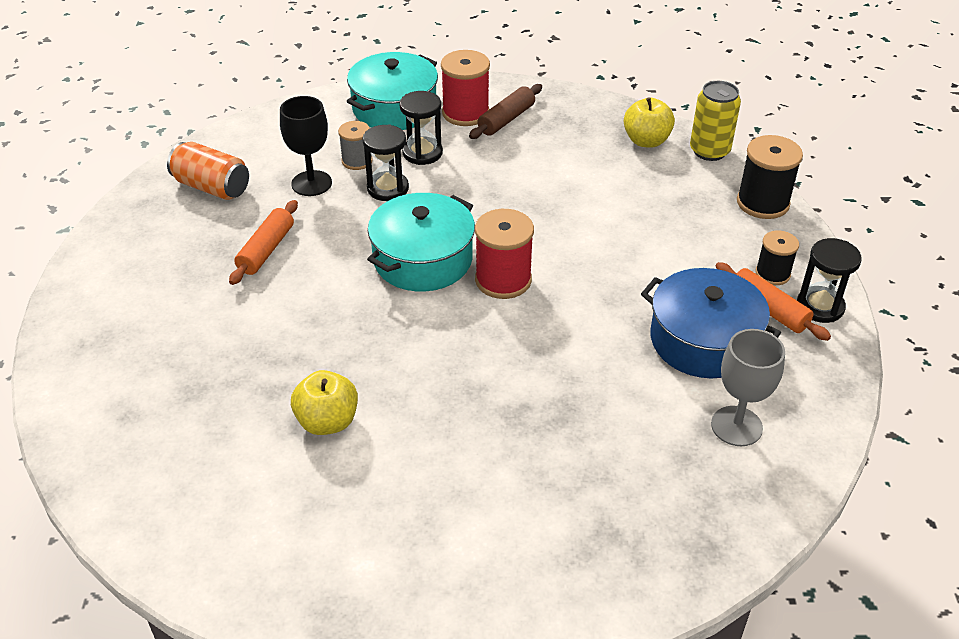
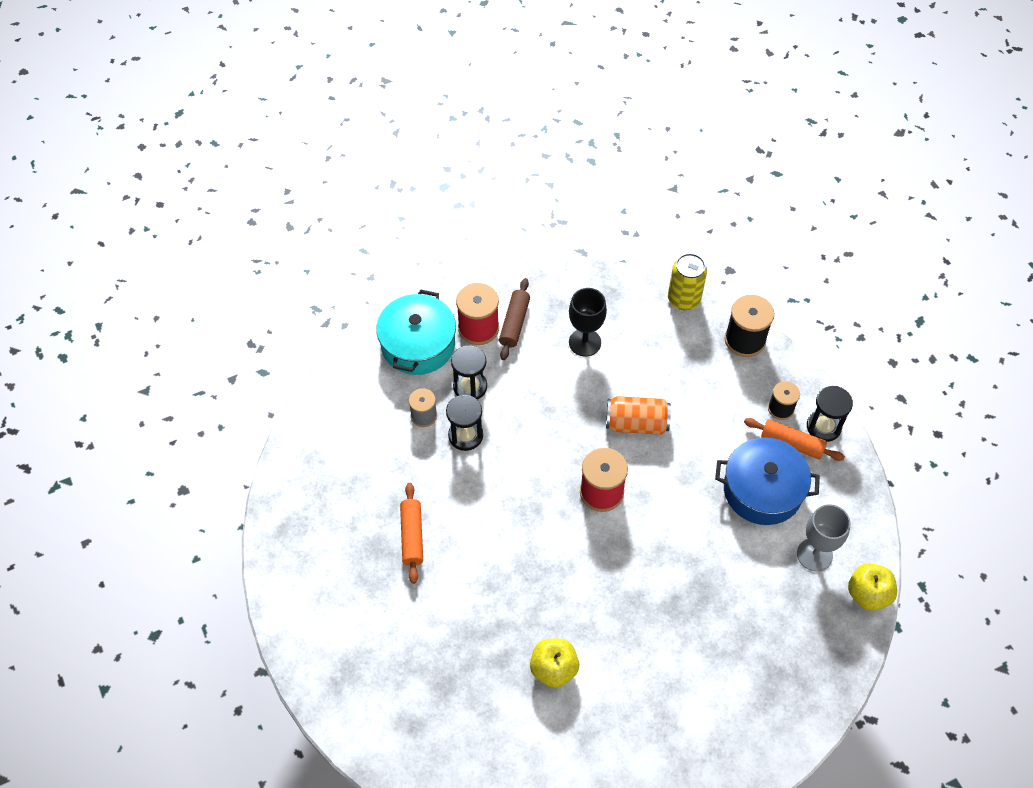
camera: 25 degrees left, 15 degrees up
orange can [167,142,249,200] -> orange can moved to [606,396,671,435]
black goblet [280,96,332,196] -> black goblet moved to [569,288,607,357]
turquoise pot [367,193,475,291] -> none
yellow apple [624,97,675,148] -> yellow apple moved to [848,563,897,611]

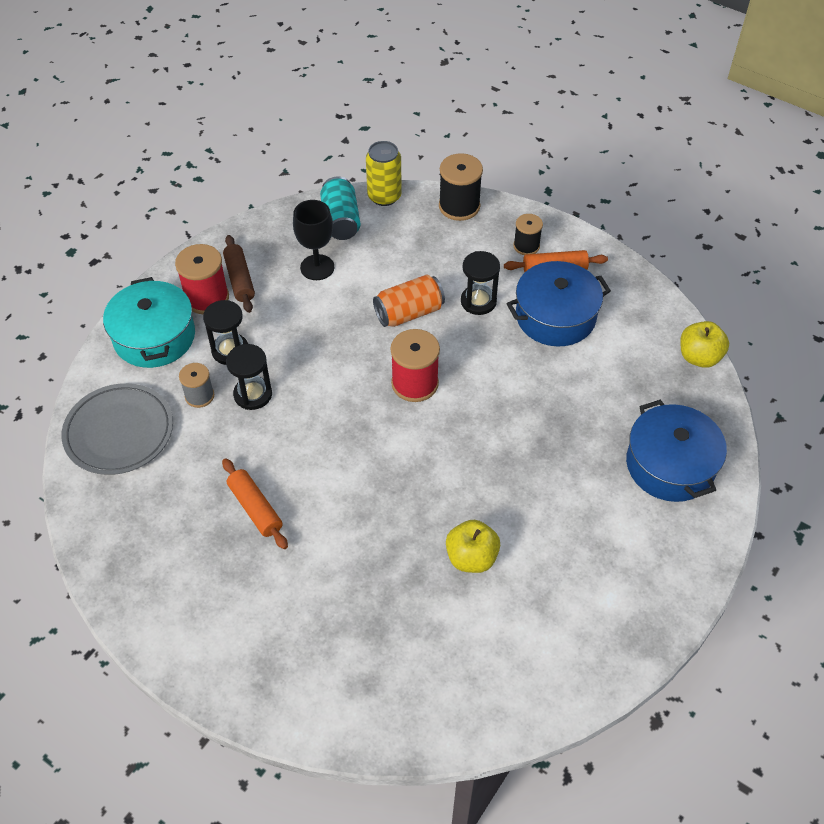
camera: 30 degrees left, 5 degrees down
grey goblet [797,504,851,572] -> none
black hourglass [807,386,853,442] -> black hourglass moved to [461,251,500,315]
none -> grey plate [61,383,173,475]
none -> turquoise can [320,176,360,240]
none -> blue pot [626,400,727,502]

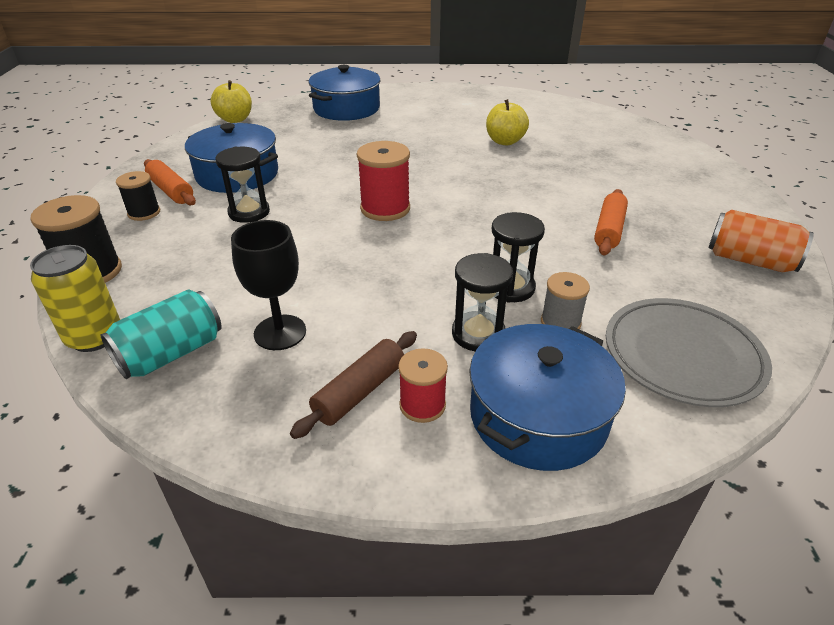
camera: 125 degrees left, 15 degrees down
turquoise pot [103,277,195,368] -> blue pot [469,324,626,471]
red spool [175,244,229,314] -> red spool [398,348,448,423], size x0.62
orange can [373,274,445,327] -> orange can moved to [708,210,814,272]

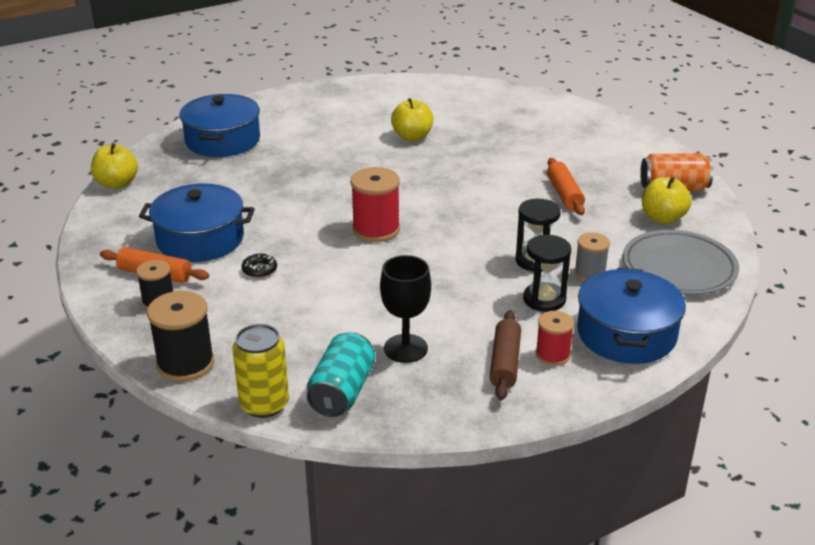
camera: 30 degrees left, 5 degrees down
black hourglass [216,147,270,223] -> black donut [242,254,277,278]
none -> yellow apple [642,177,691,224]

